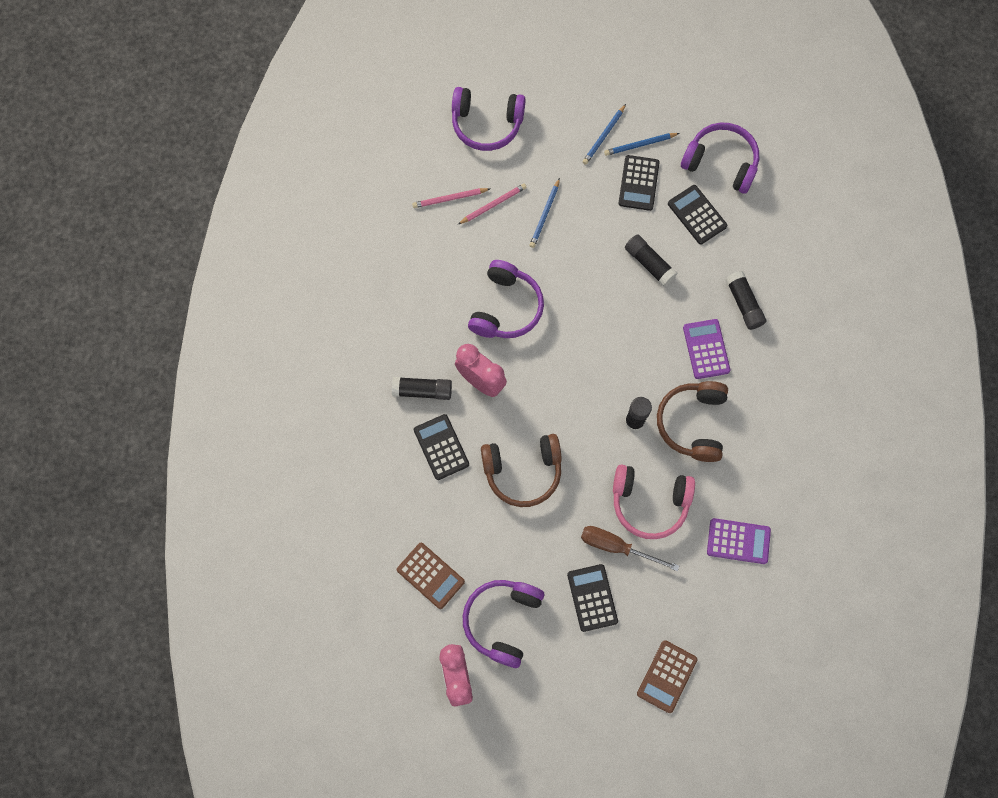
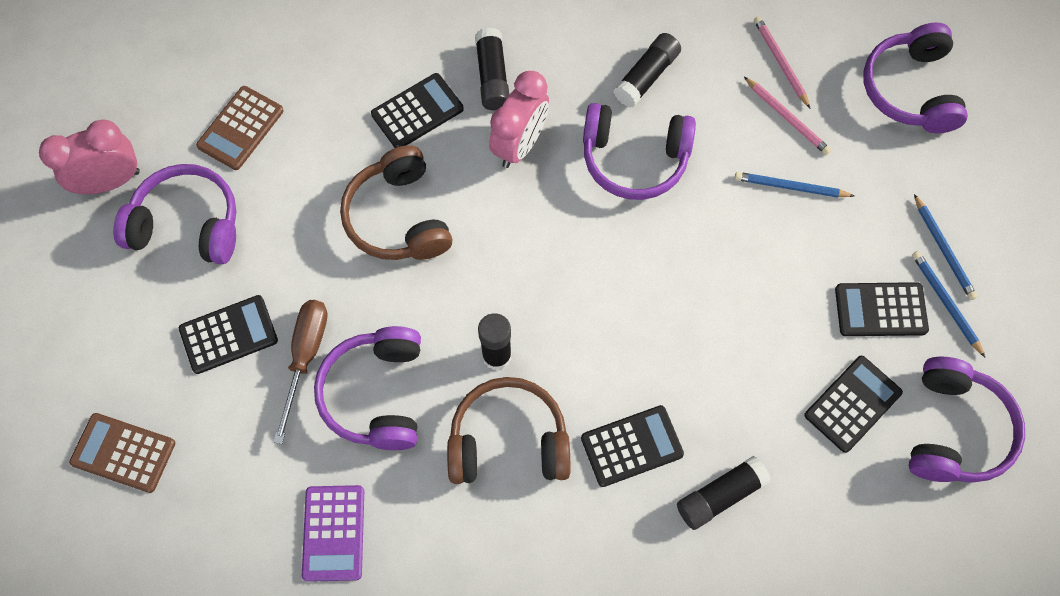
camera: 80 degrees right, 5 degrees down
blue pencil [582,104,626,165] -> blue pencil turned 135 degrees counterclockwise [914,194,978,300]
pink headphones [613,465,695,539] -> purple headphones [314,326,421,450]
black glue stick [625,234,677,287] -> black glue stick moved to [613,33,681,107]
purple calculator [683,319,731,379] -> black calculator [581,405,684,487]

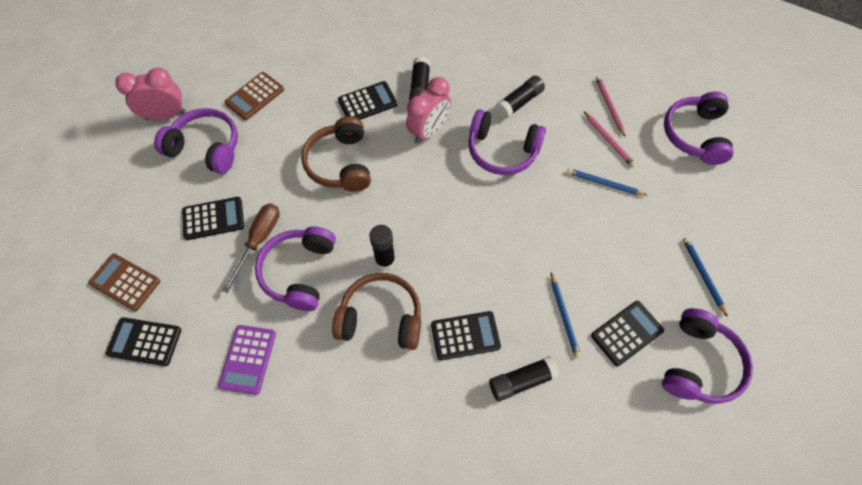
camera: 10 degrees right, 5 degrees down
black calculator [835,282,929,336] -> black calculator moved to [105,317,181,366]
blue pencil [914,194,978,300] -> blue pencil moved to [551,273,581,358]

